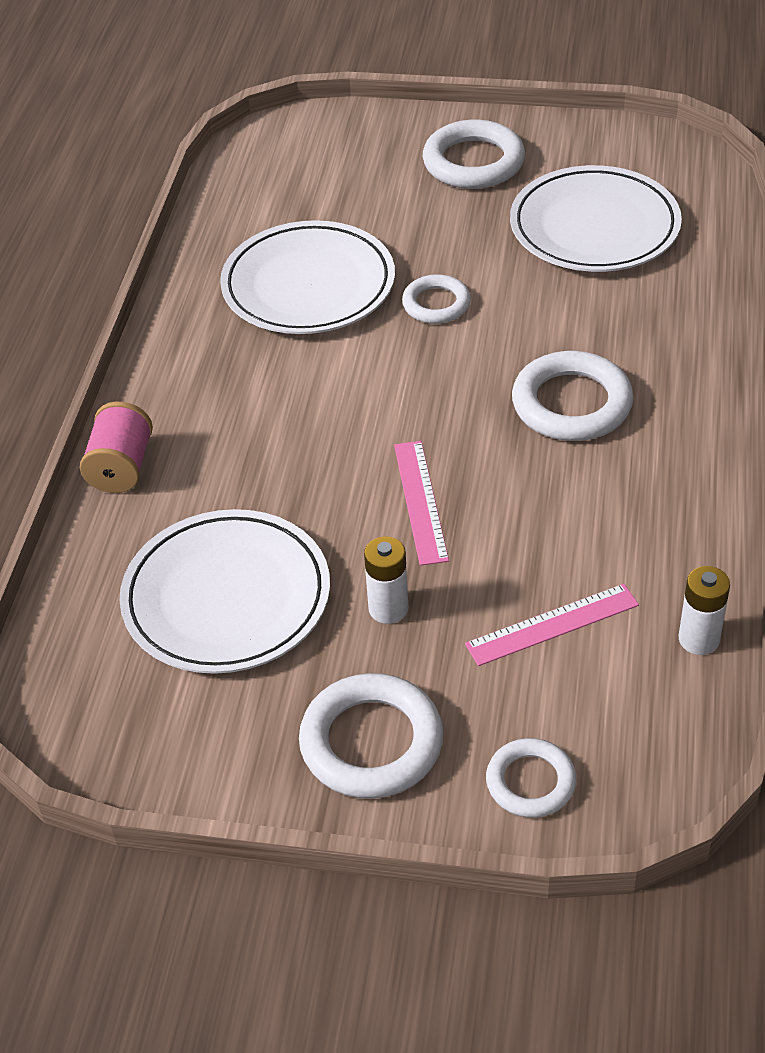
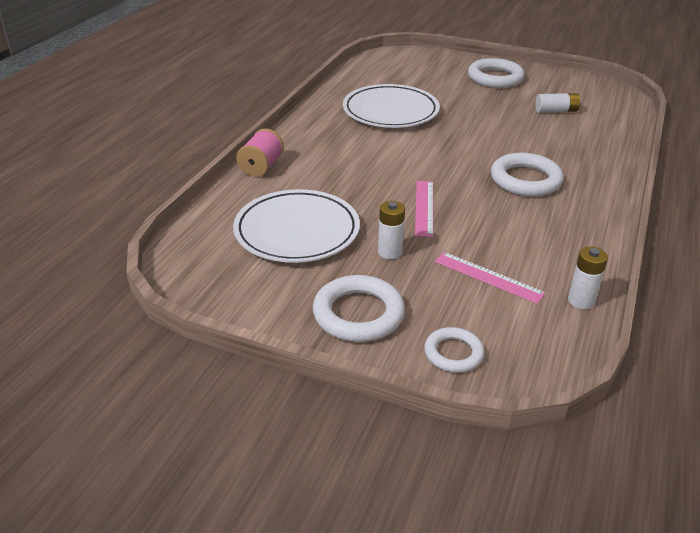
camera: 10 degrees right, 10 degrees down
white ring [402,274,471,324] -> none
pink ruler [465,584,639,666] -> pink ruler turned 45 degrees clockwise [435,252,546,304]
white plate [510,165,682,272] -> white battery [535,93,581,113]

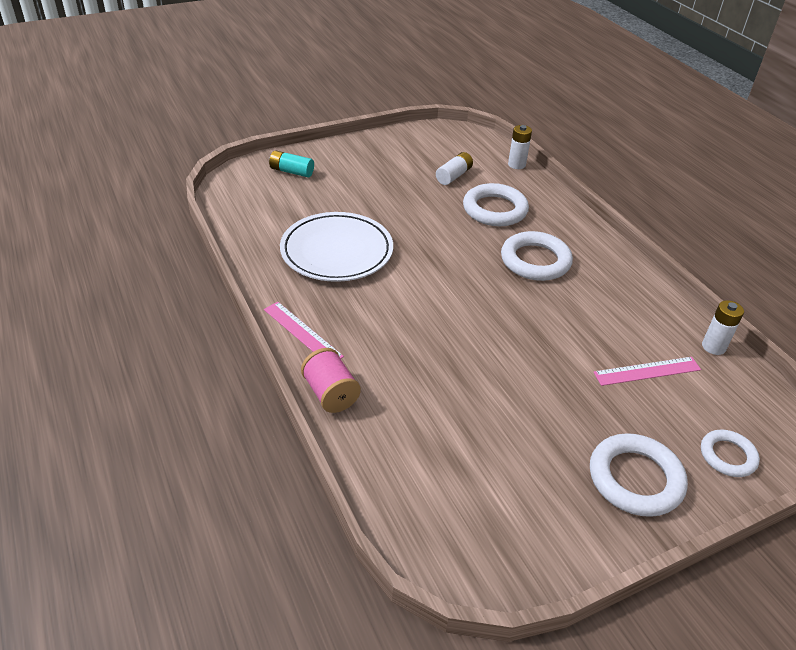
camera: 50 degrees left, 5 degrees up
white plate [233,189,360,263] -> none
white battery [378,201,405,259] -> white battery moved to [508,125,532,169]
pink ruler [415,181,433,237] -> pink ruler moved to [264,302,344,359]
white ring [468,58,525,88] -> white ring moved to [463,183,529,226]
none -> turquoise battery [269,150,314,177]

